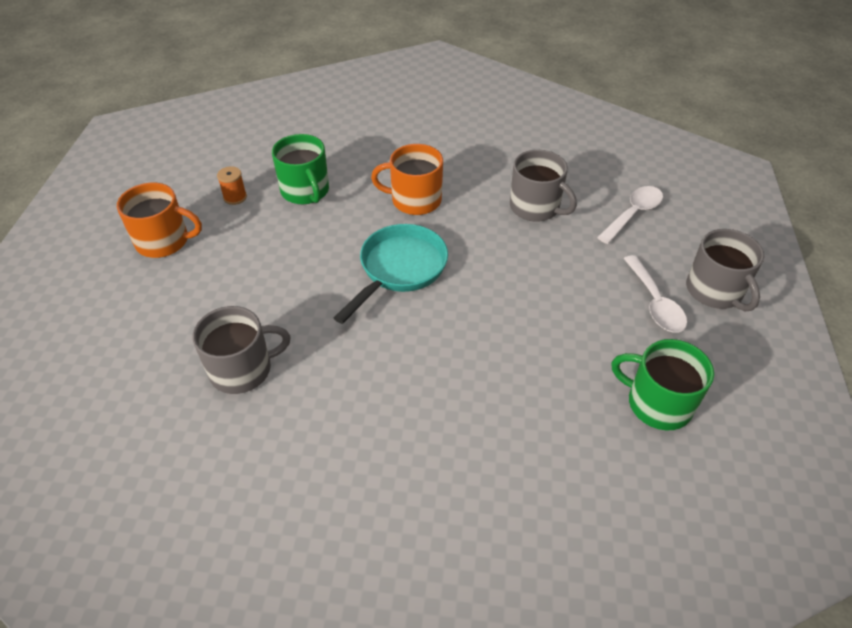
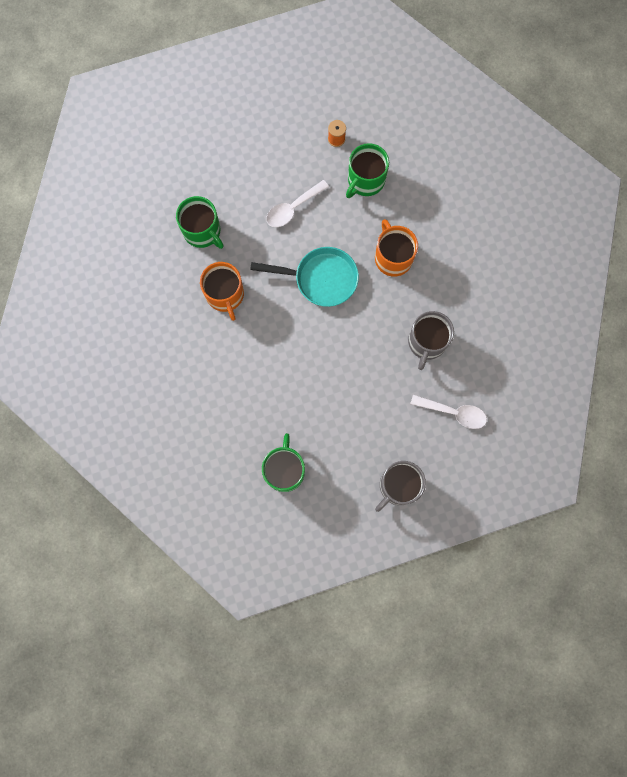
camera: 65 degrees right, 30 degrees up
orange mug [117,183,202,258] -> orange mug moved to [200,262,244,321]
grey mug [193,306,291,394] -> green mug [176,196,224,249]
white spoon [623,255,687,333] -> white spoon moved to [266,180,329,227]

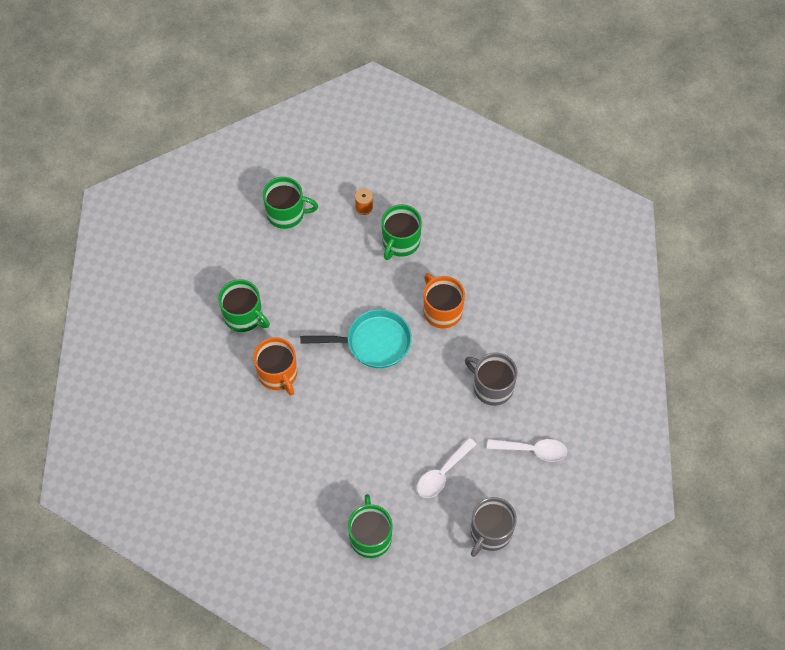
camera: 10 degrees left, 15 degrees down
white spoon [266,180,329,227] -> white spoon moved to [417,438,477,498]
grey mug [408,311,454,370] -> grey mug turned 120 degrees clockwise [465,352,517,406]
none -> green mug [263,177,318,229]

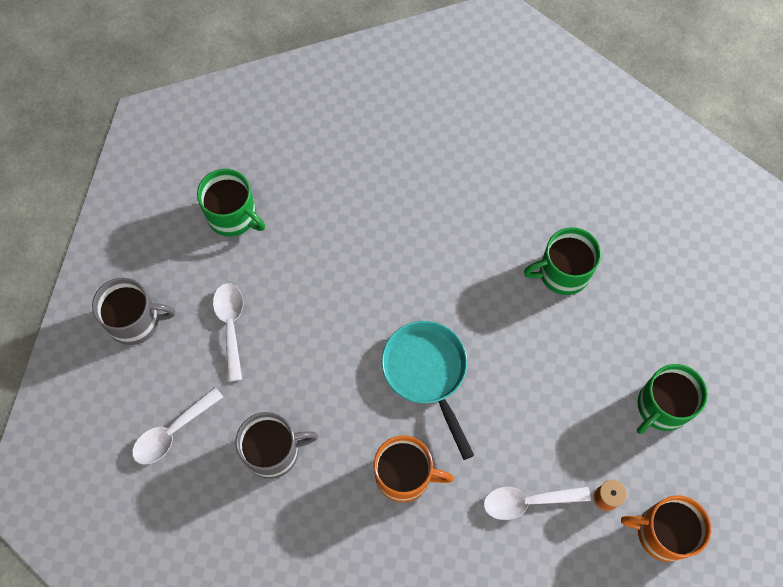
camera: 130 degrees right, 5 degrees up
orange mug [253,337,297,395] -> orange mug moved to [621,495,711,562]
turquoise pan [300,309,412,368] -> turquoise pan turned 120 degrees clockwise [381,321,474,460]
green mug [382,204,422,260] -> white spoon [483,486,591,520]
grey mug [471,497,517,557] -> grey mug turned 105 degrees clockwise [92,278,175,345]

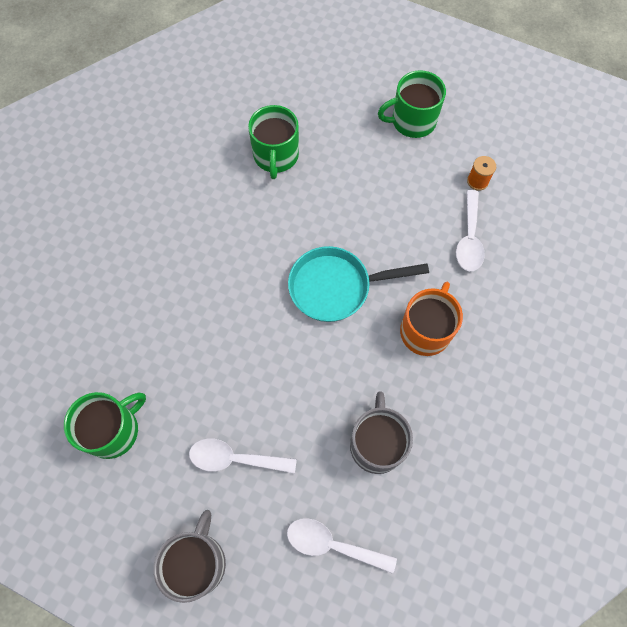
camera: 75 degrees left, 0 degrees up
white spoon [132,387,223,465] -> white spoon turned 135 degrees clockwise [287,518,397,574]
orange mug [621,495,711,562] -> none
green mug [637,364,708,434] -> green mug turned 105 degrees clockwise [378,70,446,138]

